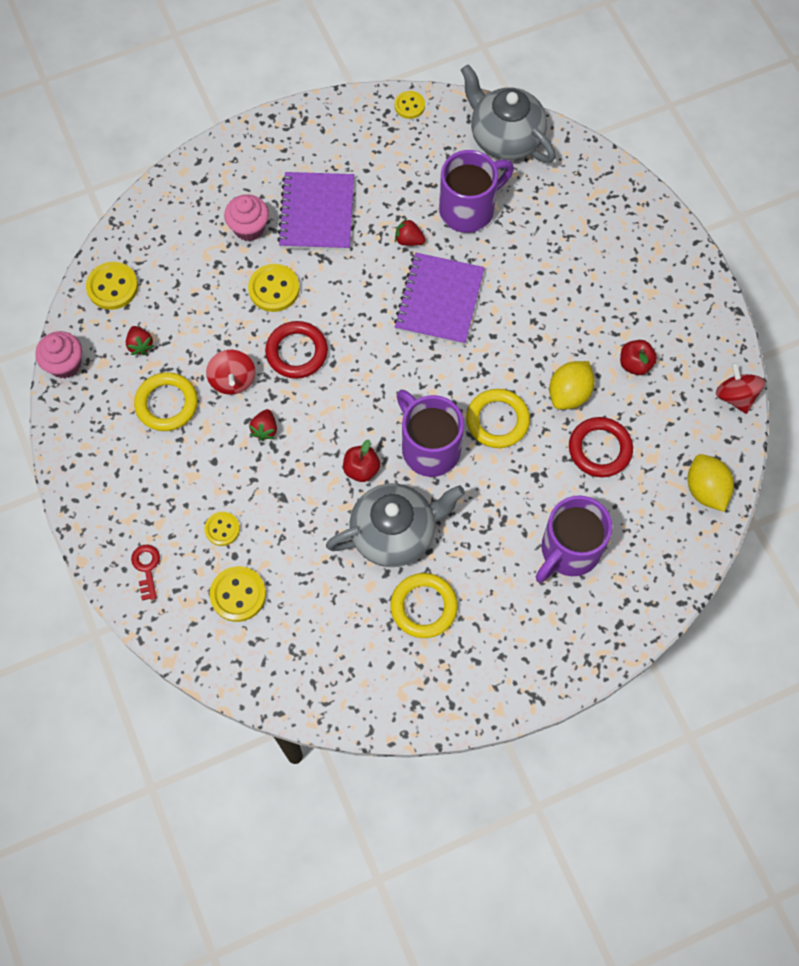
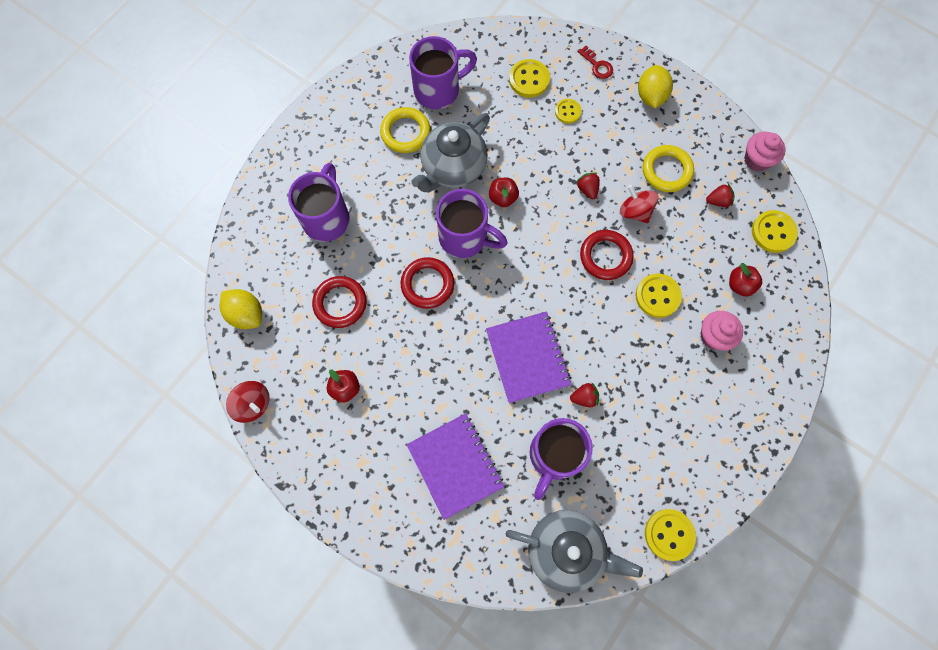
camera: 150 degrees right, 5 degrees up
red strawberry [126,326,154,355] -> red strawberry turned 135 degrees clockwise [706,183,734,207]
purple notebook [277,172,354,250] -> purple notebook moved to [406,413,505,520]
yellow button [395,91,425,119] -> yellow button [645,509,696,561], size x1.57
yellow ring [466,389,530,448] -> red ring [401,257,454,309]
yellow lemon [549,361,595,410] -> yellow lemon moved to [638,65,673,108]
none -> purple mug [409,36,477,109]
none -> red apple [729,263,762,297]

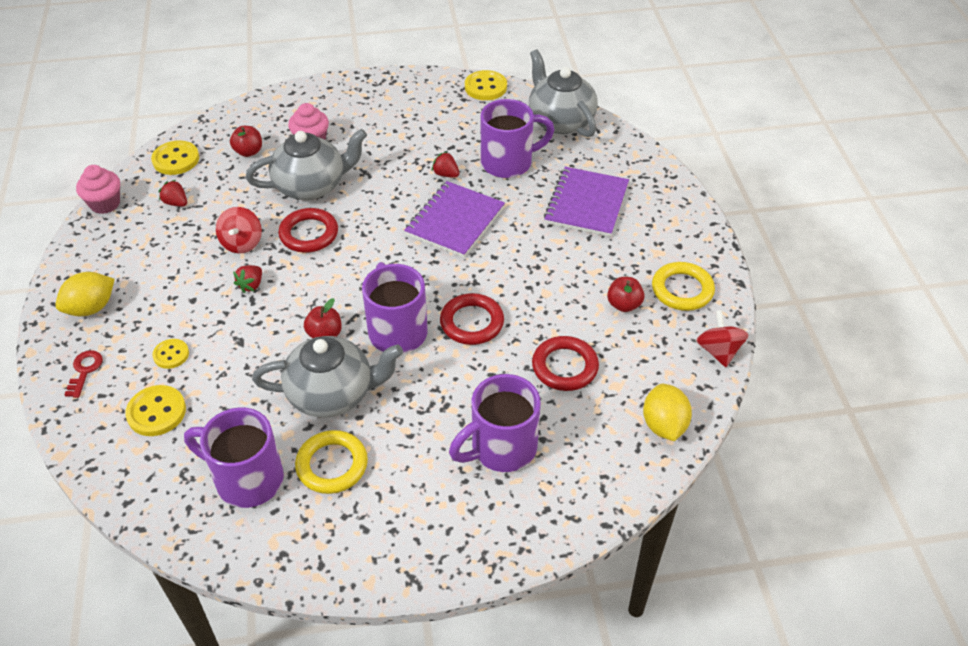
camera: 135 degrees left, 25 degrees down
yellow button [636,274,682,318] -> grey teapot [246,129,367,200]
yellow ring [643,145,694,192] -> yellow ring moved to [652,262,715,311]

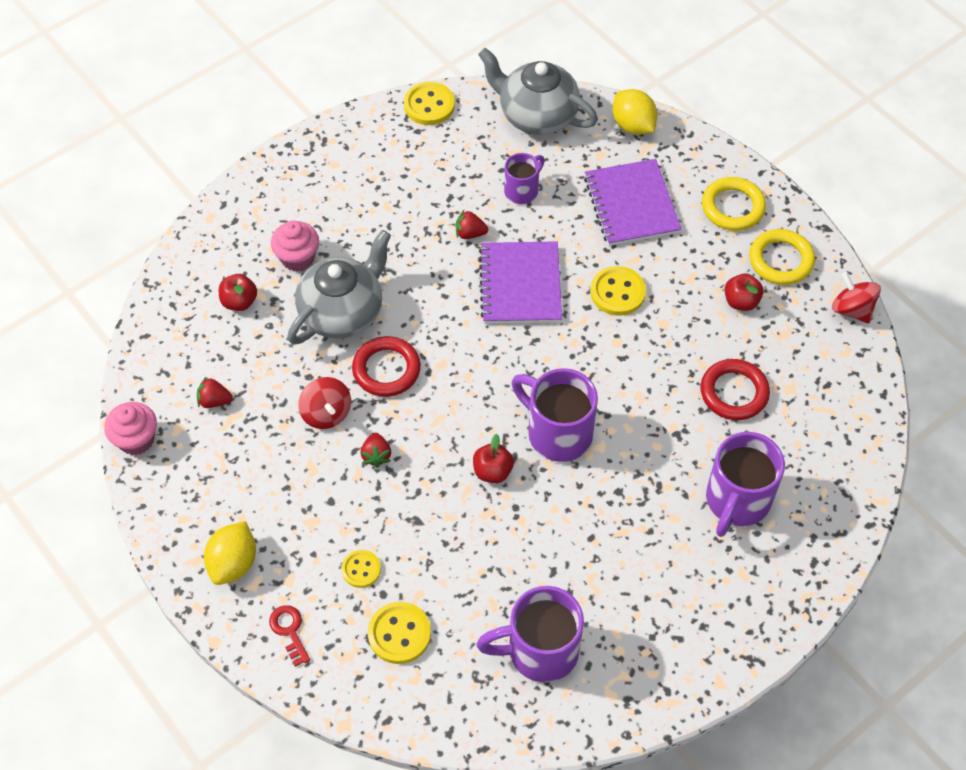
camera: 30 degrees left, 10 degrees up
yellow button [151,140,199,175] -> yellow button moved to [590,266,646,316]
grey teapot [252,336,403,418] -> none
yellow ring [295,430,368,494] -> yellow ring moved to [702,177,766,231]
red ring [440,293,504,345] -> none
purple mug [481,99,554,178] -> purple mug [504,153,545,204], size x0.58
yellow lemon [643,384,692,441] -> yellow lemon moved to [613,89,657,135]

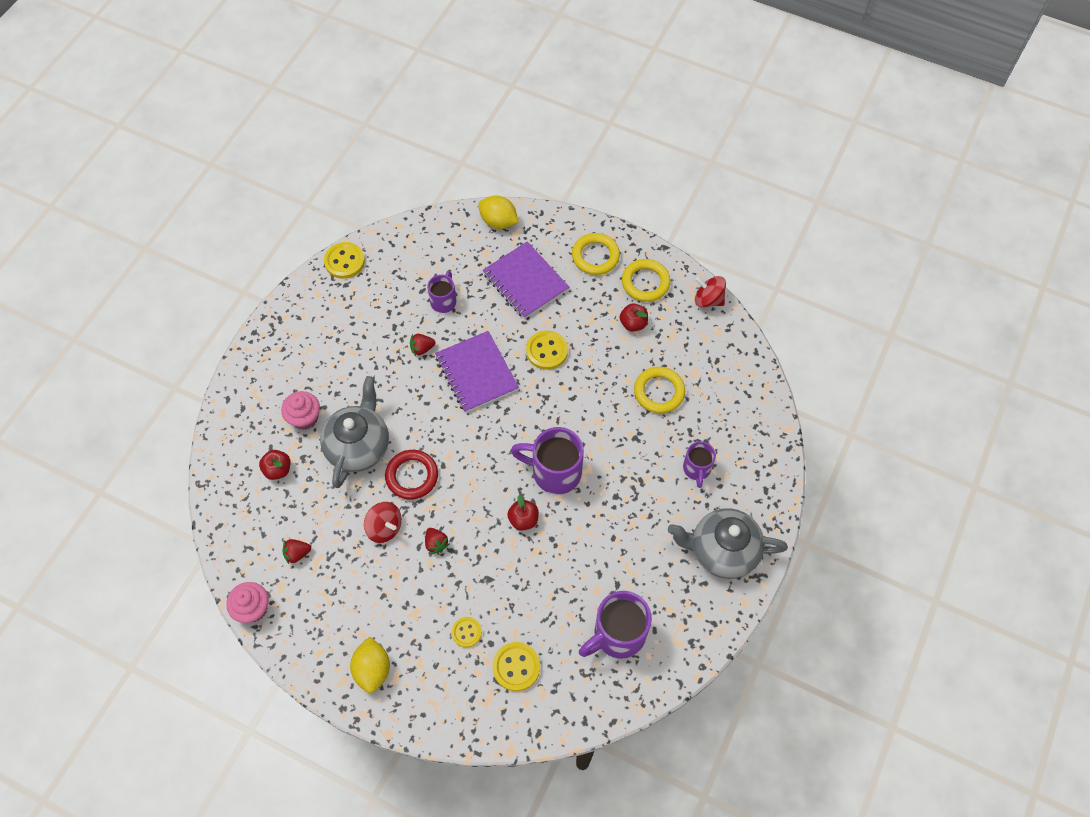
camera: 25 degrees left, 5 degrees up
red key [269,605,310,667] -> none
grey teapot [478,48,598,135] -> grey teapot moved to [668,508,788,579]
red ring [700,359,770,420] -> yellow ring [634,367,685,413]
purple mug [706,432,785,537] -> purple mug [683,441,716,488], size x0.58

